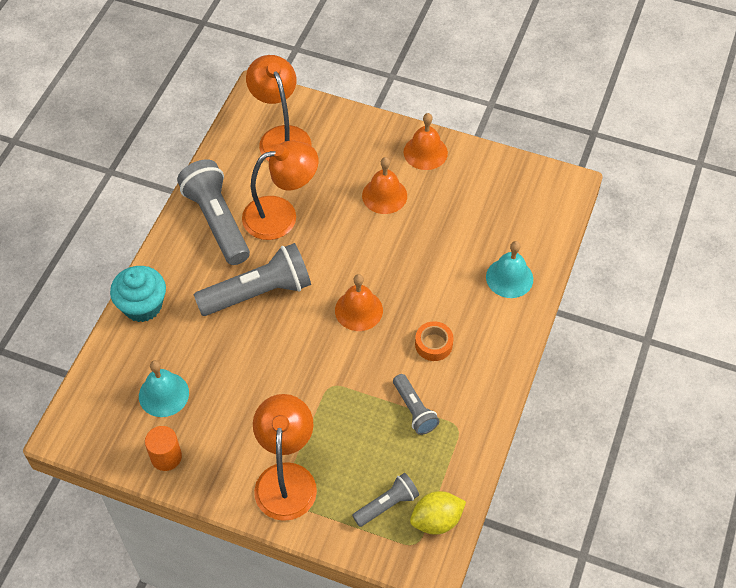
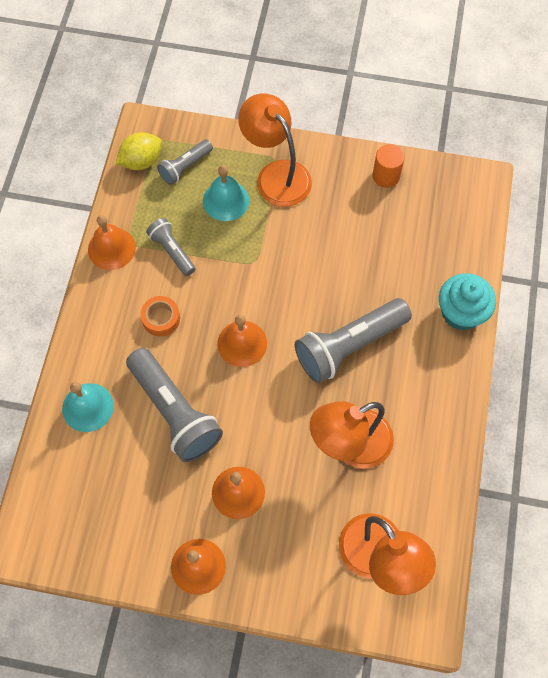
camera: 170 degrees right, 10 degrees up
turquoise bell [139,360,189,417] -> turquoise bell moved to [203,165,249,221]
grey flashlight [177,160,250,265] -> grey flashlight moved to [126,348,223,462]
orange lamp [253,394,317,521] -> orange lamp turned 150 degrees clockwise [238,93,312,207]
none -> orange bell [88,215,136,270]

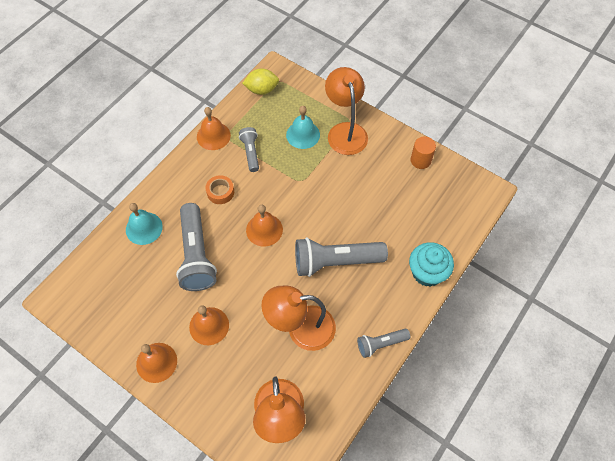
camera: 25 degrees right, 5 degrees down
grey flashlight [157,139,213,185] -> grey flashlight moved to [357,329,410,358]

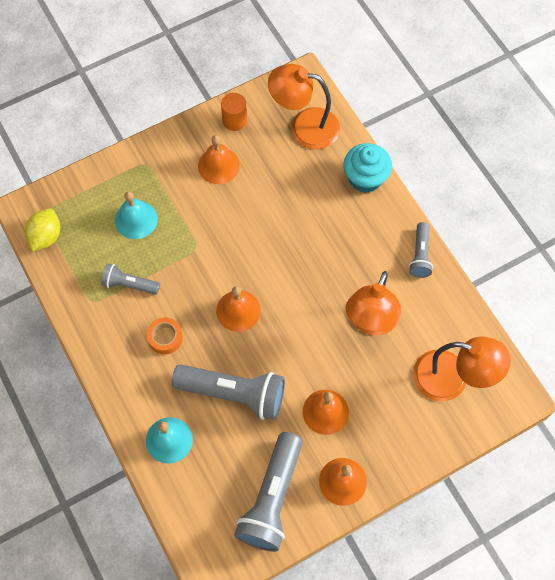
camera: 65 degrees left, 5 degrees up
orange bell [197,107,231,150] -> orange bell moved to [198,135,240,184]
grey flashlight [295,237,388,277] -> grey flashlight moved to [234,432,303,552]
orange lamp [325,67,368,155] -> orange lamp moved to [268,64,340,149]

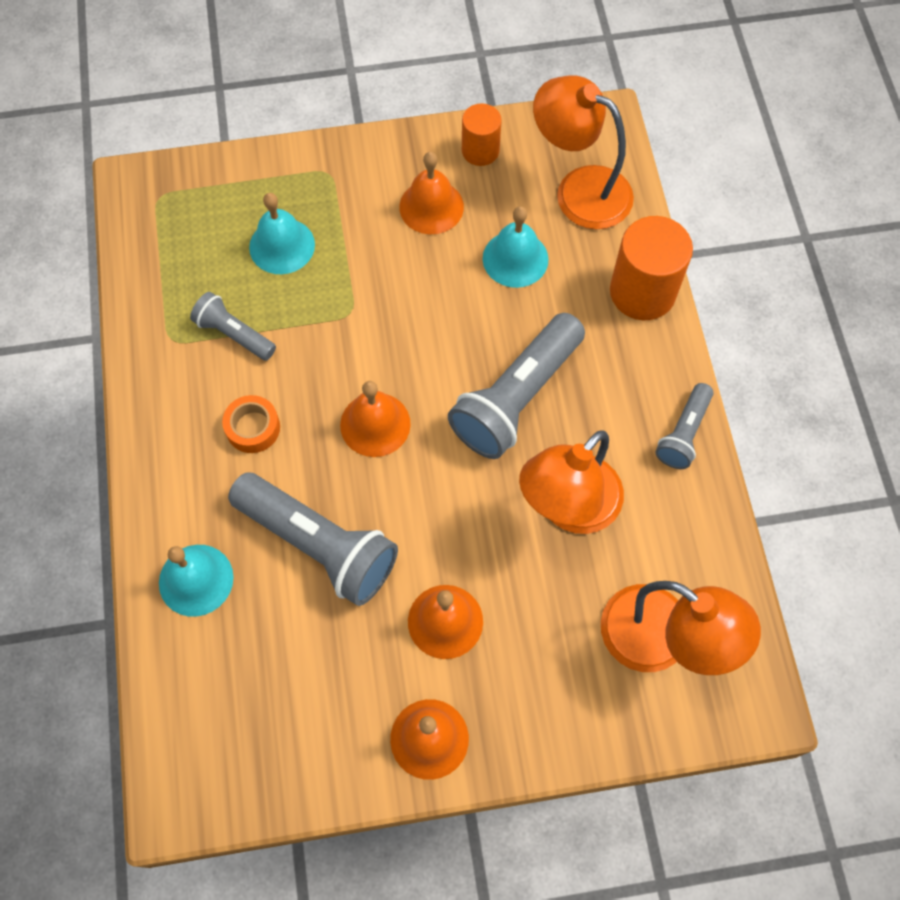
camera: 20 degrees right, 0 degrees up
yellow lemon [25,209,60,252] -> none
grey flashlight [234,432,303,552] -> grey flashlight moved to [448,313,585,459]
turquoise cupcake [343,143,392,193] -> orange cylinder [610,216,693,320]
none -> turquoise bell [483,206,549,288]

